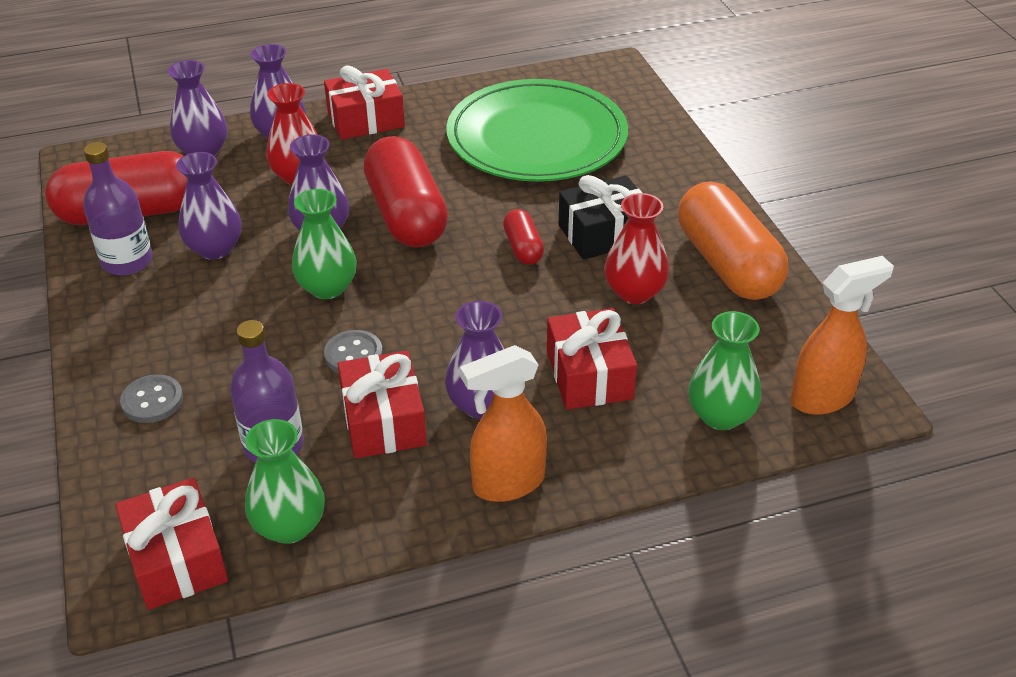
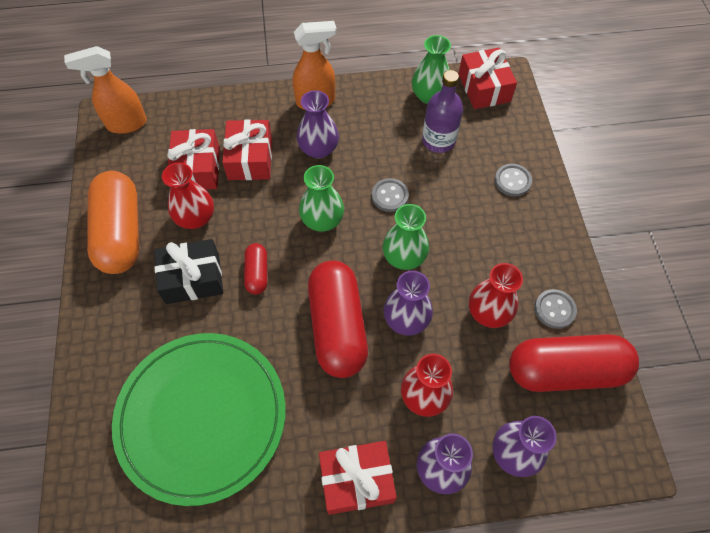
camera: 170 degrees left, 20 degrees up
purple bottle [83,142,153,275] -> grey button [534,289,577,329]
purple vase [176,152,242,260] -> red vase [469,263,523,328]
red gift [338,351,427,458] -> red gift moved to [167,129,220,190]
green vase [688,311,762,430] -> green vase moved to [299,165,344,232]

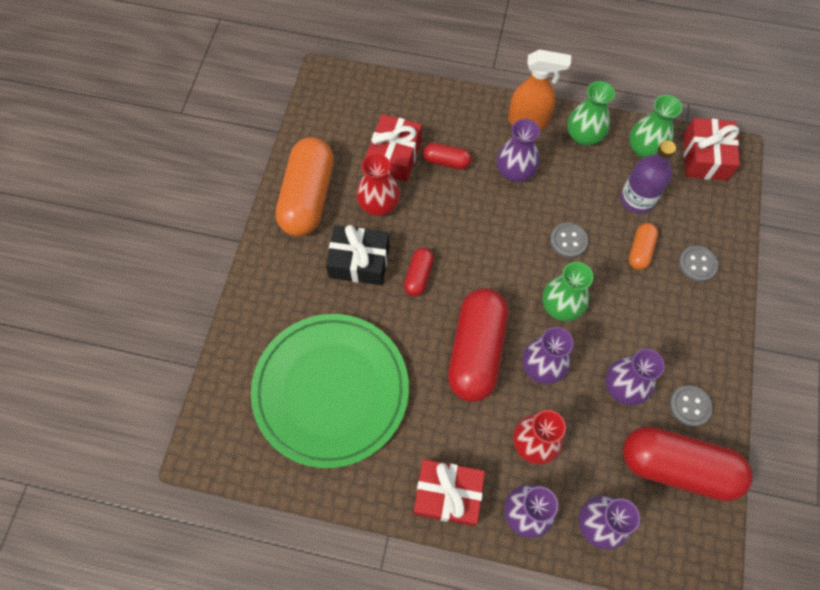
camera: 20 degrees right, 5 degrees up
orange spray bottle [64,46,147,134] -> none
red gift [222,119,272,180] -> red capsule [423,143,472,169]
green vase [299,165,344,232] -> green vase moved to [567,81,615,146]
red vase [469,263,523,328] -> purple vase [605,349,665,405]
none -> orange capsule [629,223,658,270]

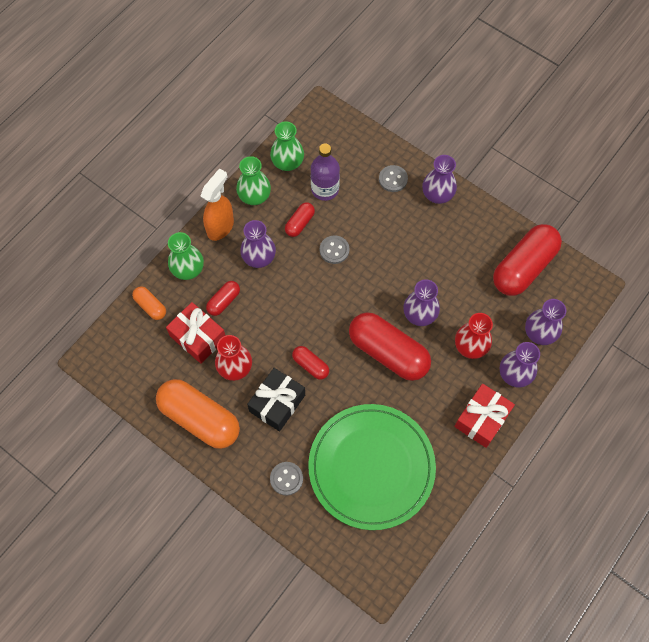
camera: 65 degrees left, 0 degrees up
green vase [542,262,593,321] -> green vase moved to [168,232,204,280]
purple vase [605,349,665,405] -> purple vase moved to [422,155,457,204]
orange capsule [629,223,658,270] -> orange capsule moved to [132,286,166,320]
grey button [669,385,713,427] -> grey button moved to [270,462,303,496]
red gift [683,118,740,181] -> none
none -> red capsule [285,202,315,237]

